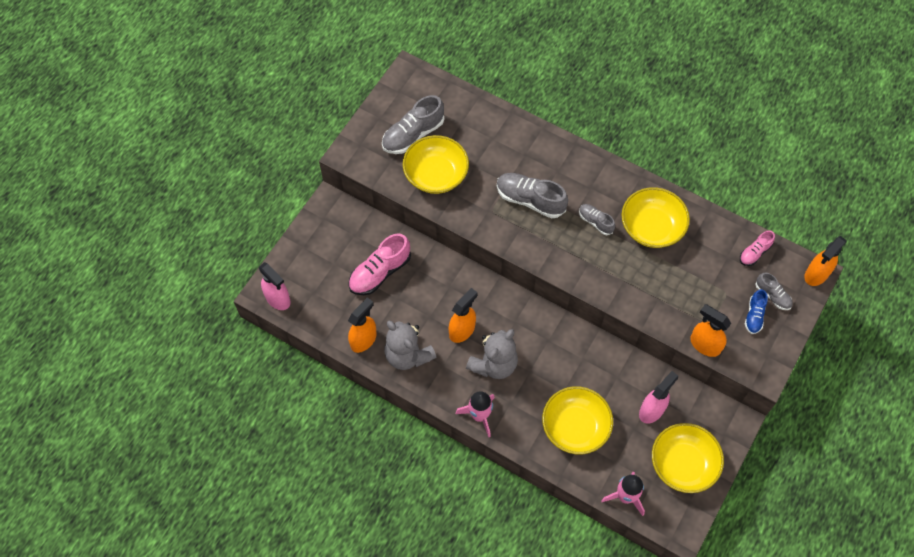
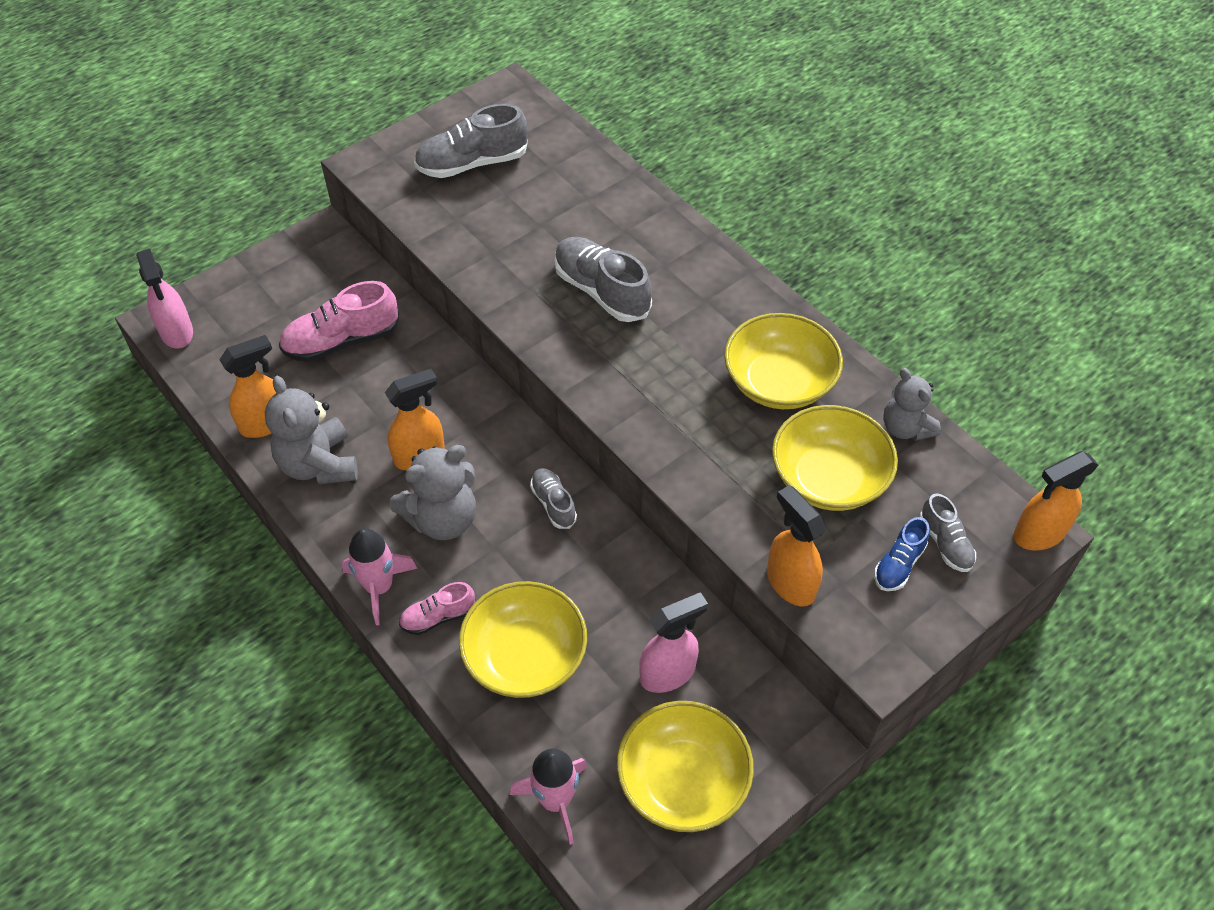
camera: 20 degrees right, 10 degrees down
yellow bowl [403,135,469,194] -> yellow bowl moved to [772,405,898,511]
grey shoe [579,204,615,235] -> grey shoe moved to [530,468,577,529]
pink shoe [740,230,775,266] -> pink shoe moved to [399,582,475,635]
none -> grey teddy bear [883,368,941,441]

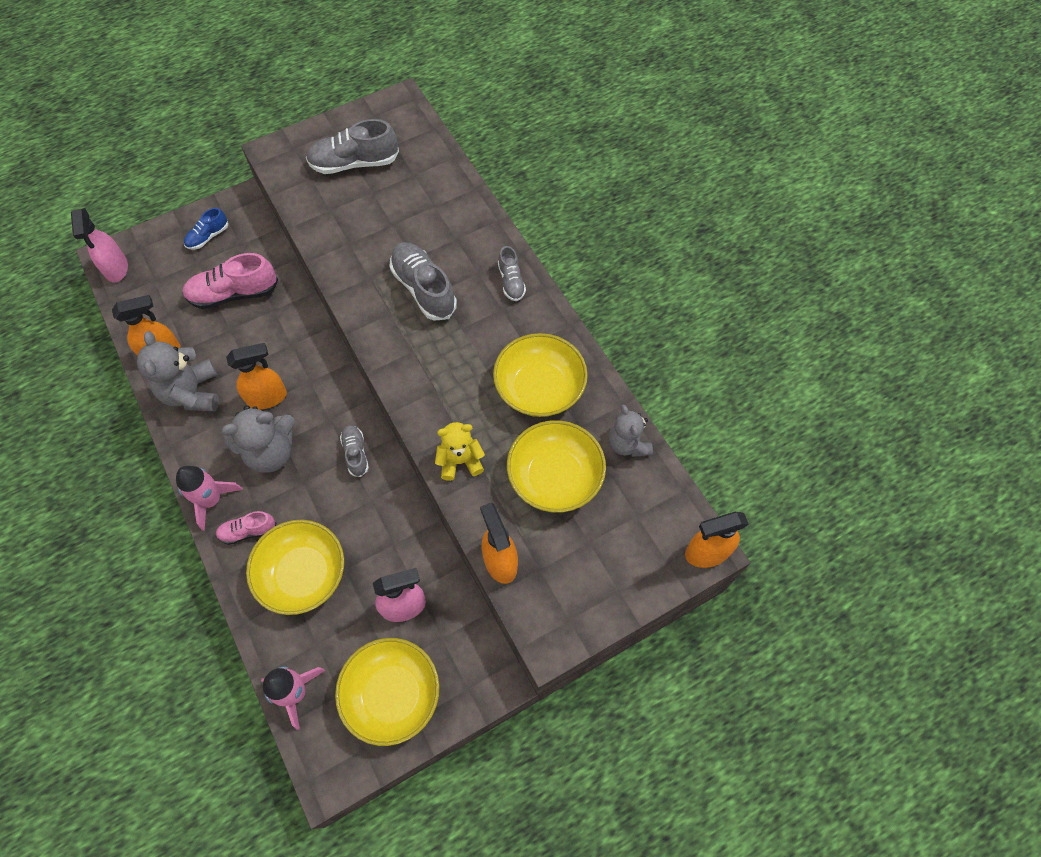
camera: 10 degrees right, 10 degrees up
blue shoe [874,517,930,591] -> blue shoe moved to [184,208,228,250]
grey shoe [920,493,976,572] -> grey shoe moved to [498,246,526,301]
none -> yellow teddy bear [435,422,485,481]

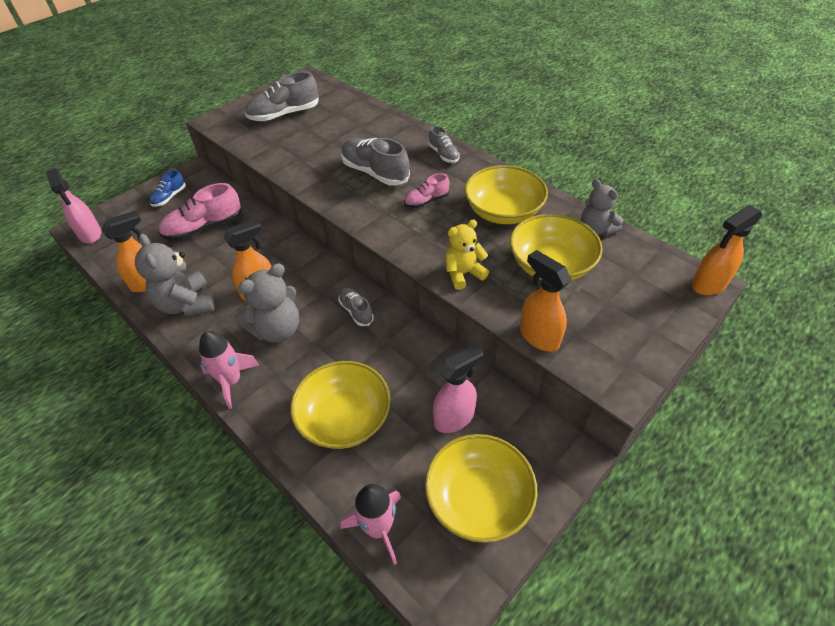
camera: 15 degrees left, 15 degrees down
pink shoe [216,511,277,545] -> pink shoe moved to [404,173,449,208]

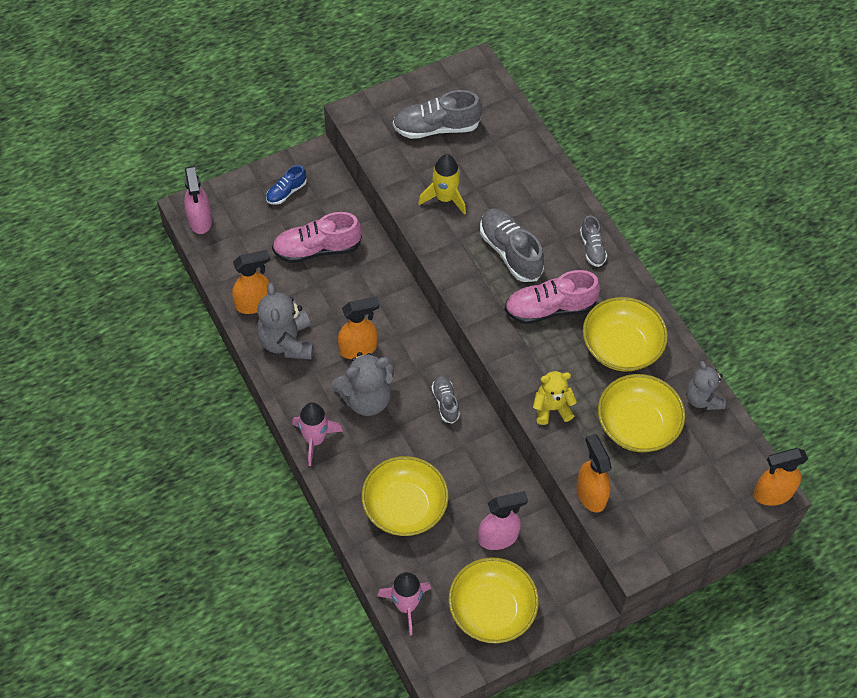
camera: 15 degrees right, 10 degrees up
pink shoe [404,173,449,208] -> pink shoe [504,270,600,324], size x1.79
none -> yellow rocket [418,154,466,215]

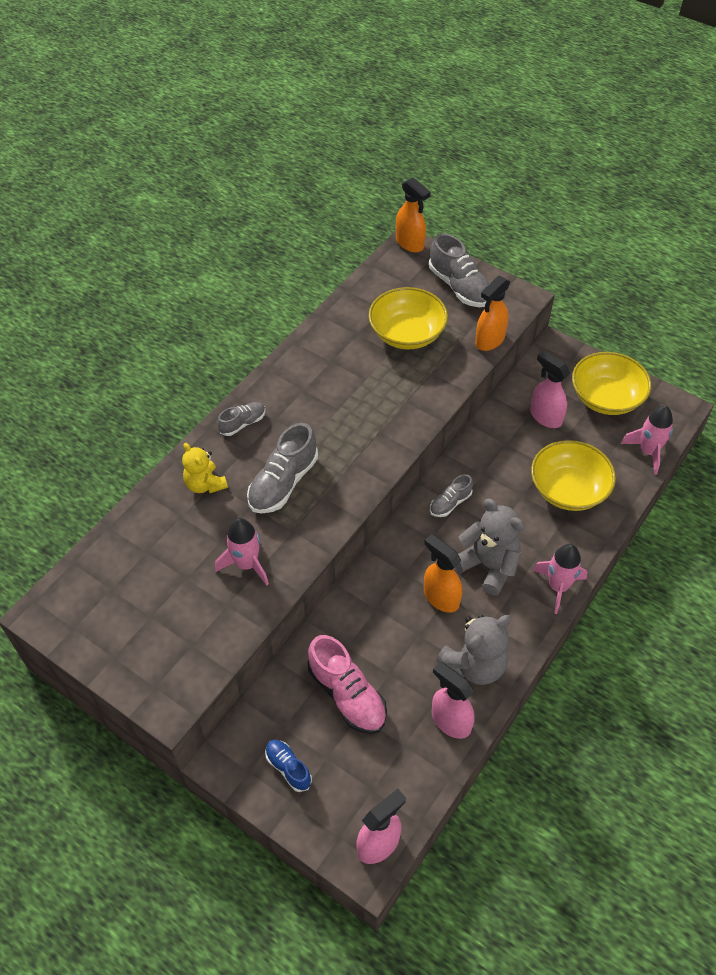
camera: 115 degrees left, 5 degrees down
orange spray bottle [232,250,270,314] -> pink spray bottle [432,661,475,739]
blue shoe [266,165,307,205] -> blue shoe turned 150 degrees counterclockwise [265,740,312,792]
grey shoe [393,90,482,139] -> grey shoe moved to [429,233,489,307]
yellow rocket [418,154,466,215] -> pink rocket [215,518,269,585]
pink shoe [504,270,600,324] -> none
yellow teddy bear [533,371,577,425] -> yellow teddy bear moved to [182,443,228,493]
yellow bowl [583,297,668,372] -> none
grey teddy bear [686,361,726,410] -> none

